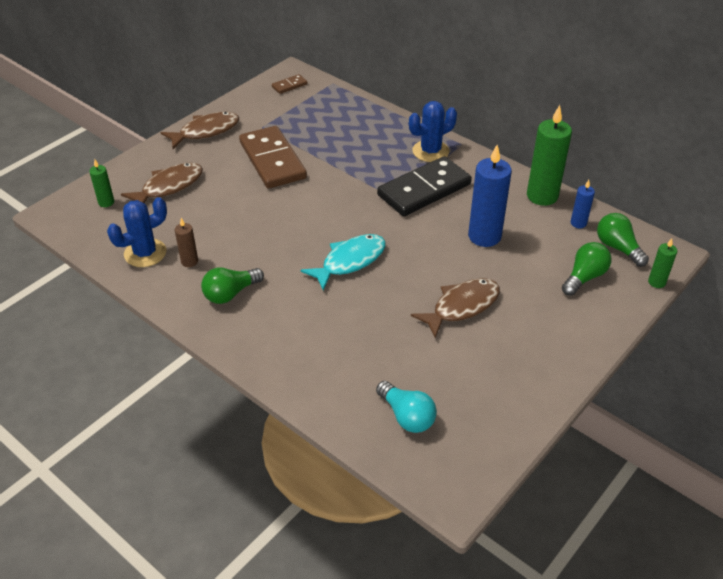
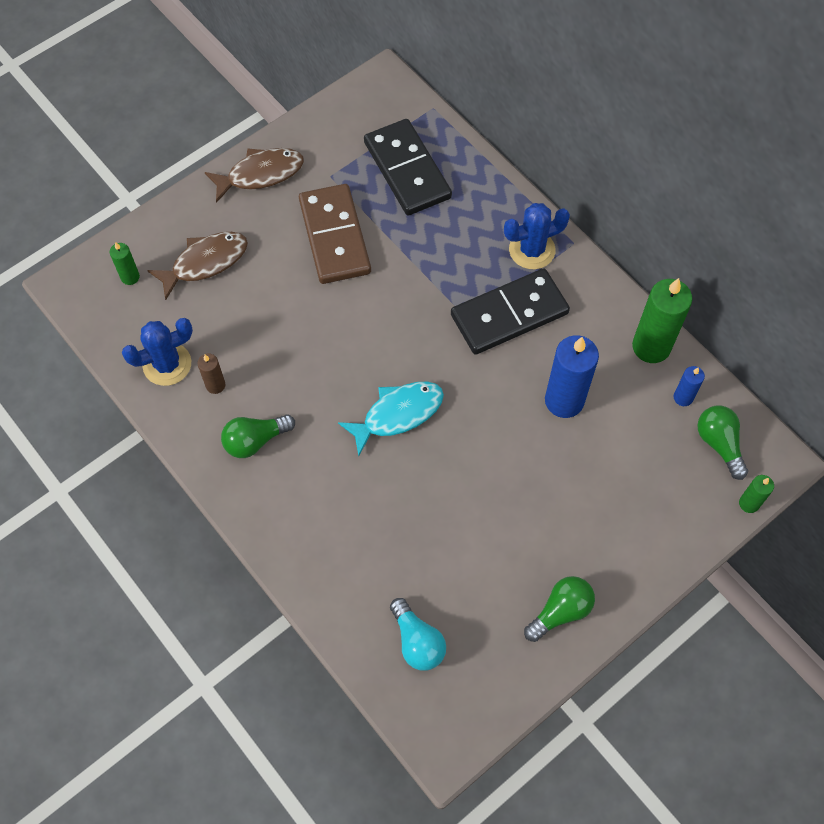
camera: 10 degrees right, 20 degrees up
brown domino [272,74,308,94] -> none
brown fish [411,278,500,338] -> none
green light bulb [562,242,612,296] -> green light bulb moved to [524,576,595,642]
none -> black domino [364,119,452,216]

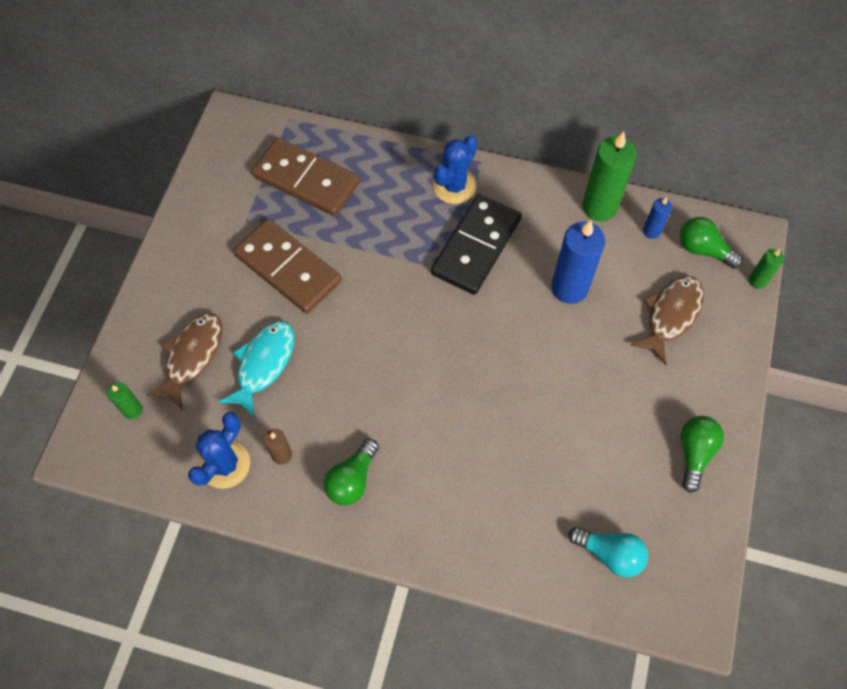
camera: 35 degrees left, 0 degrees up
brown fish [205,148,304,203] -> brown fish moved to [631,276,704,365]
turquoise fish [338,381,444,456] -> turquoise fish moved to [218,321,294,419]
black domino [364,119,452,216] -> brown domino [252,138,360,216]

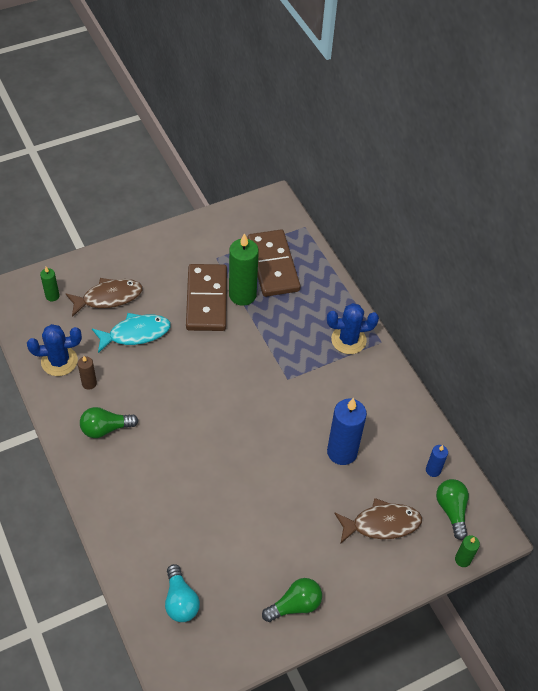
camera: 45 degrees right, 10 degrees down
black domino [431,194,521,295] -> none
green candle [582,131,637,221] -> green candle moved to [229,233,259,306]

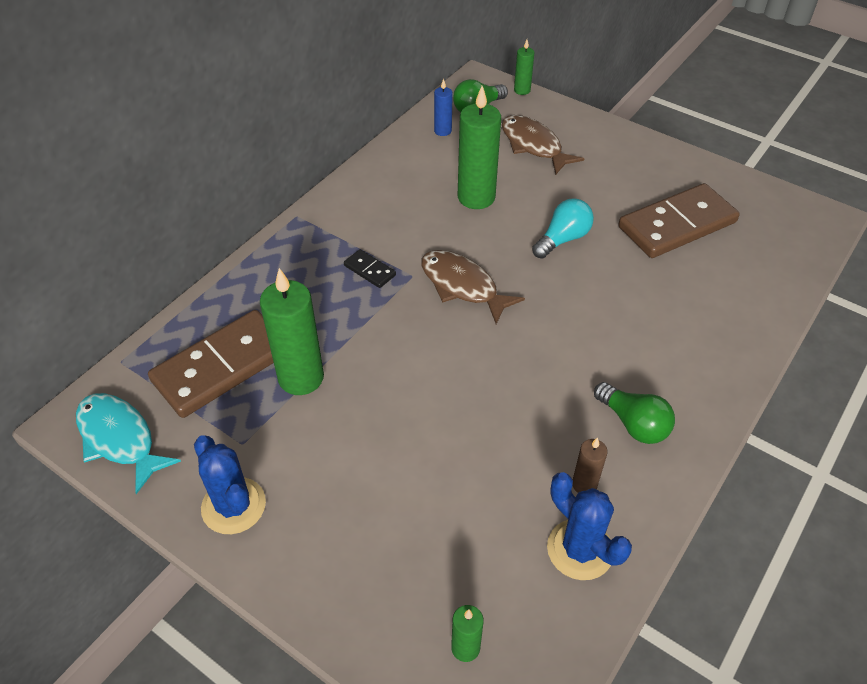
camera: 115 degrees left, 5 degrees down
brown fish [65,278,143,317] -> brown fish moved to [421,250,525,324]
turquoise fish [92,313,171,353] -> turquoise fish moved to [76,393,181,494]
turquoise light bulb [165,564,200,622] -> turquoise light bulb moved to [532,198,594,259]
brown domino [186,264,227,331] -> brown domino moved to [618,183,740,258]
green light bulb [262,578,322,622] -> none
blue cactus [327,303,379,354] -> blue cactus moved to [194,435,266,534]
blue candle [327,398,367,465] -> green candle [458,86,501,209]
none -> black domino [344,249,396,288]

